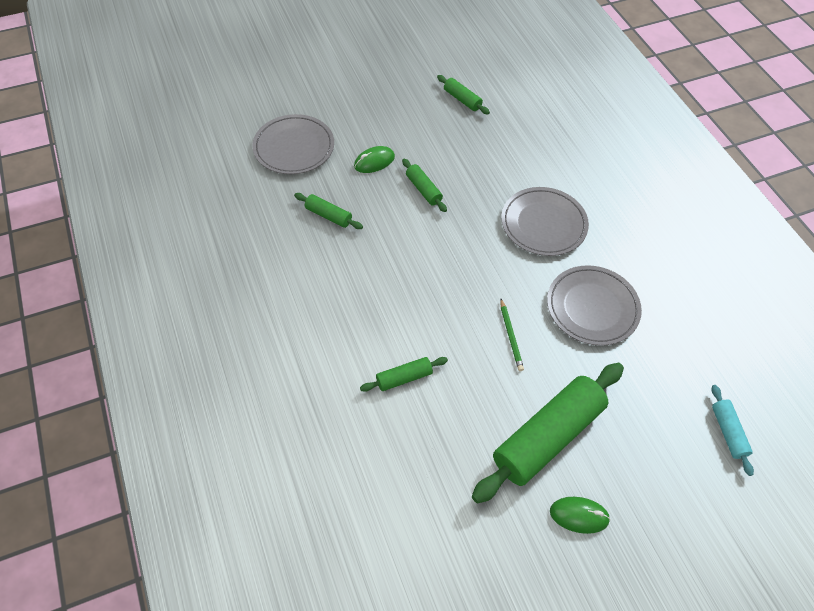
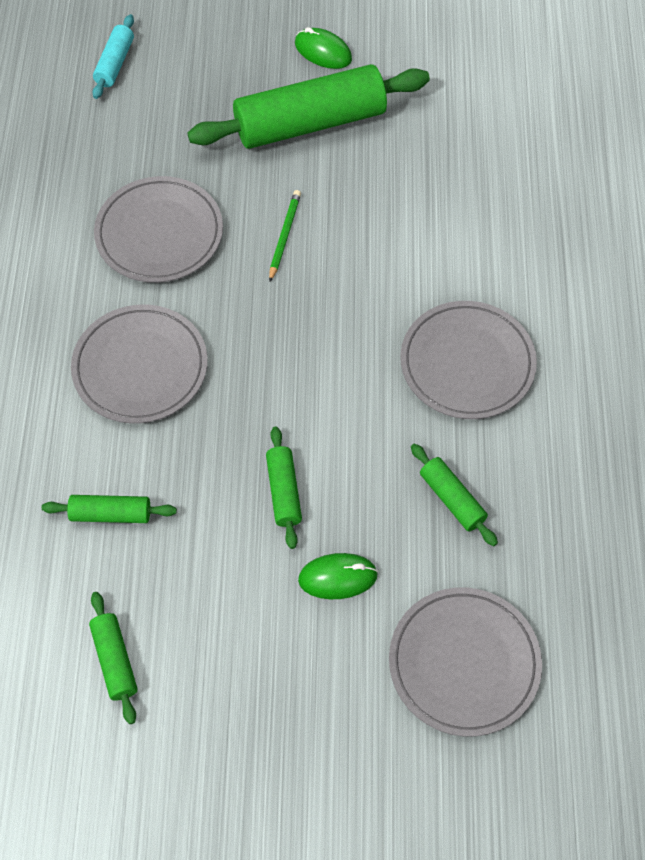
camera: 155 degrees left, 5 degrees up
green rolling pin [360,357,448,392] -> green rolling pin moved to [42,495,177,523]
none -> grey plate [400,301,537,419]

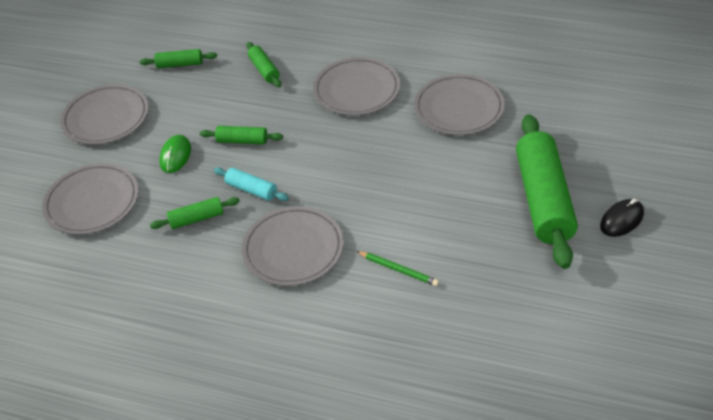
camera: 110 degrees right, 15 degrees down
green rolling pin [42,495,177,523] -> green rolling pin turned 45 degrees counterclockwise [247,42,281,87]
turquoise rolling pin [92,14,134,99] -> turquoise rolling pin moved to [214,167,289,201]
green pencil [269,190,301,281] -> green pencil moved to [356,251,439,286]
green mouse [295,27,352,69] -> black mouse [600,198,644,237]
none -> grey plate [60,84,149,145]

